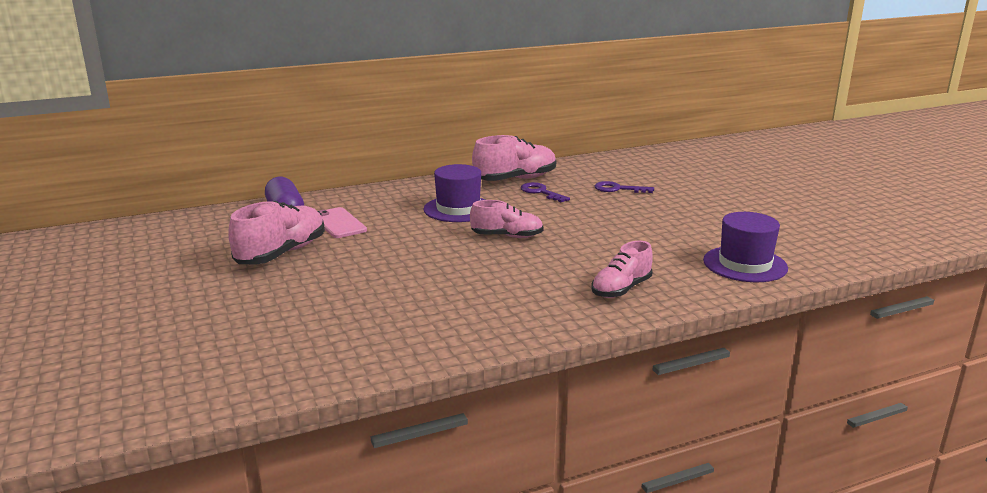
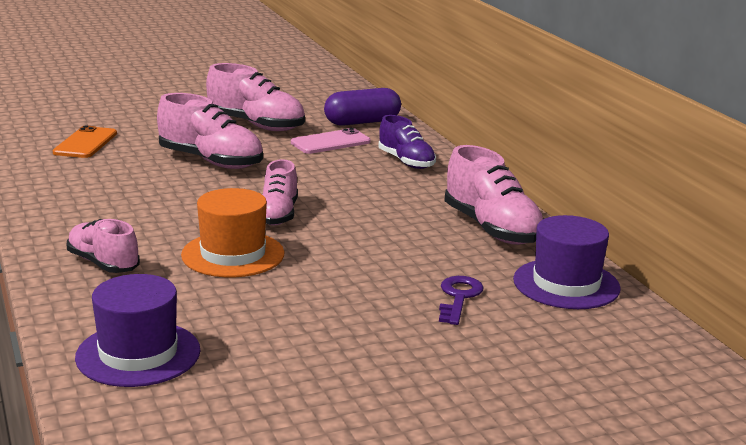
camera: 90 degrees right, 0 degrees up
purple hat [424,164,485,222] -> purple hat moved to [513,215,621,309]
purple key [521,182,570,202] -> none
none -> orange phone [53,126,117,158]
none -> pink shoe [157,93,263,169]
none -> orange hat [181,188,284,277]
none -> purple shoe [378,115,436,169]

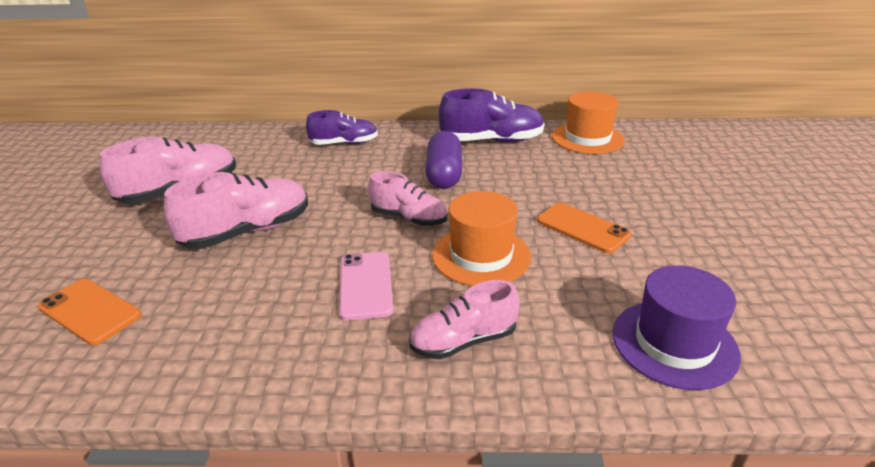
camera: 65 degrees left, 10 degrees up
pink phone [291,128,371,154] -> pink phone moved to [339,252,394,321]
purple capsule [324,88,401,126] -> purple capsule moved to [425,131,462,189]
purple key [439,276,484,325] -> none
pink shoe [445,145,544,245] -> purple shoe [438,88,545,142]
purple hat [513,215,621,309] -> orange hat [552,91,625,154]
none -> orange phone [537,203,631,253]

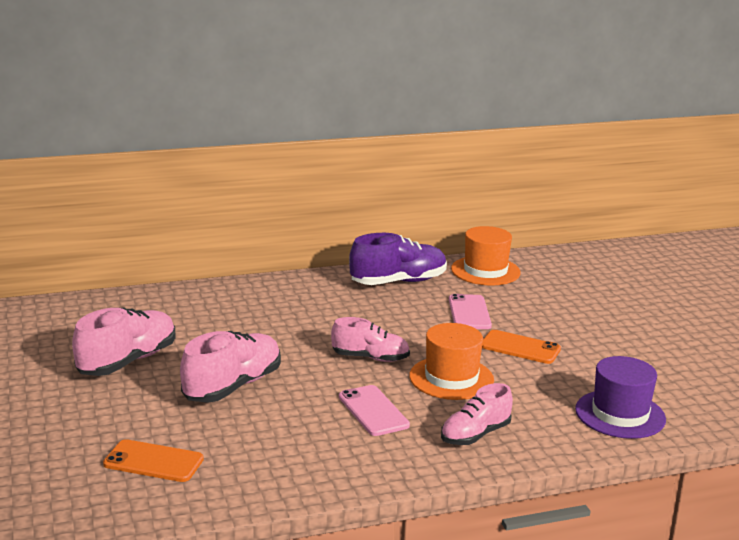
camera: 20 degrees left, 10 degrees down
purple shoe [306,110,378,145] -> none
purple capsule [425,131,462,189] -> none
none -> pink phone [449,294,492,329]

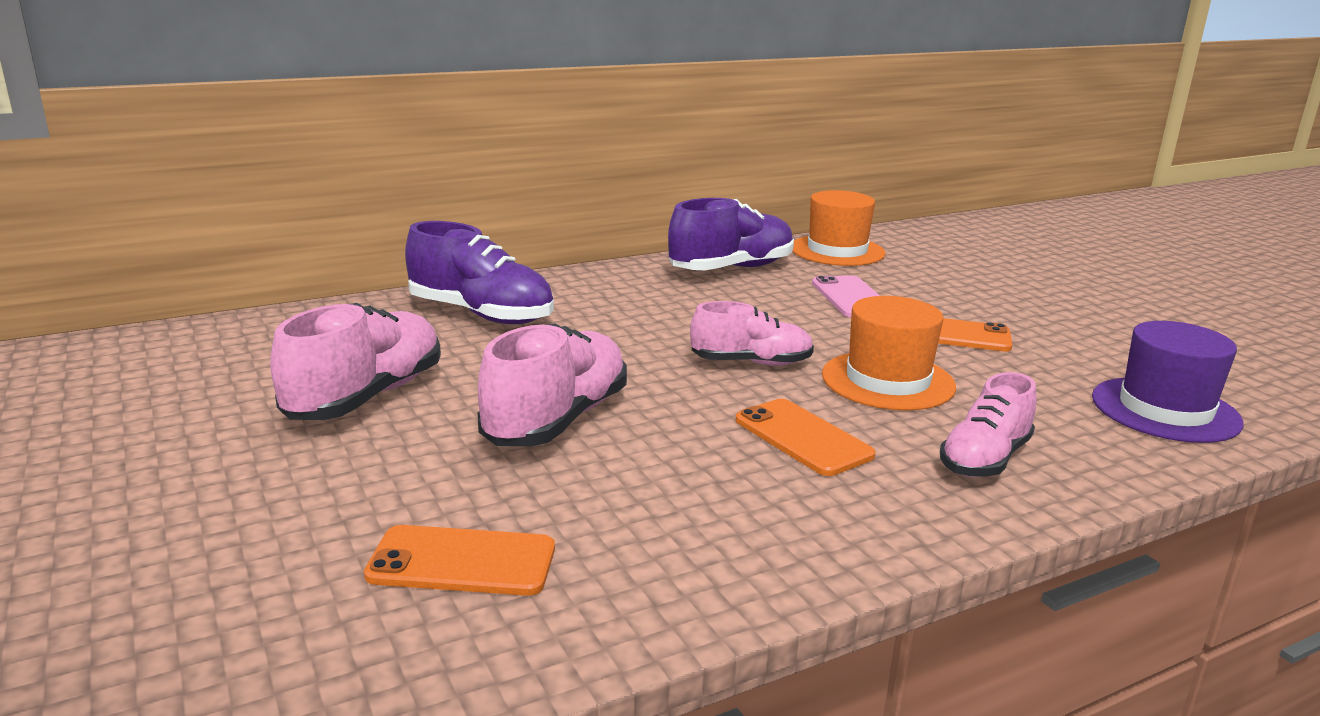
camera: 10 degrees left, 0 degrees up
pink phone [339,385,410,436] -> orange phone [736,399,876,476]
none -> purple shoe [405,221,554,324]

